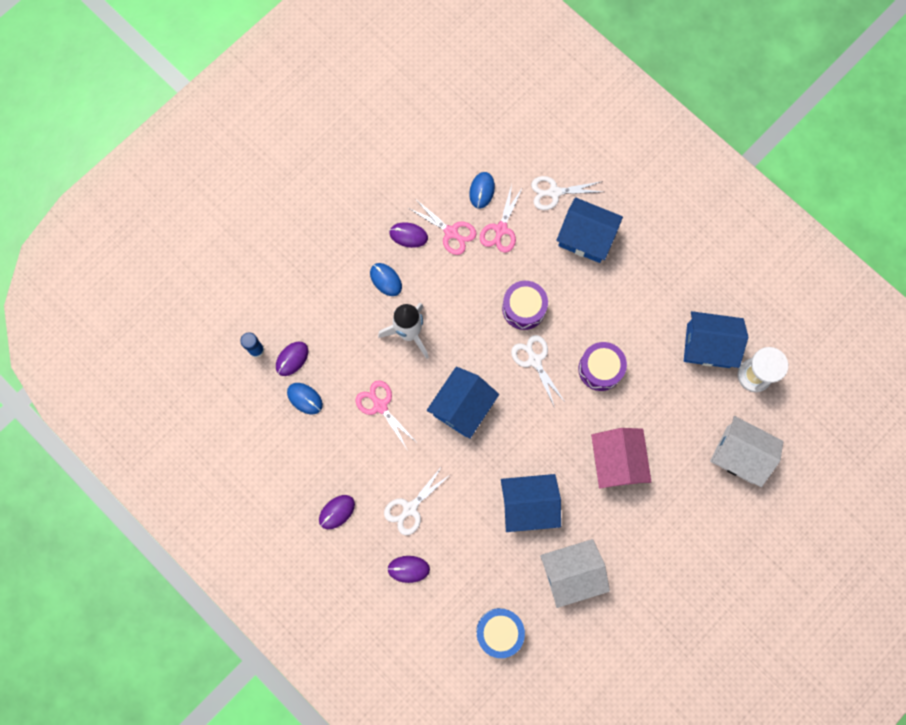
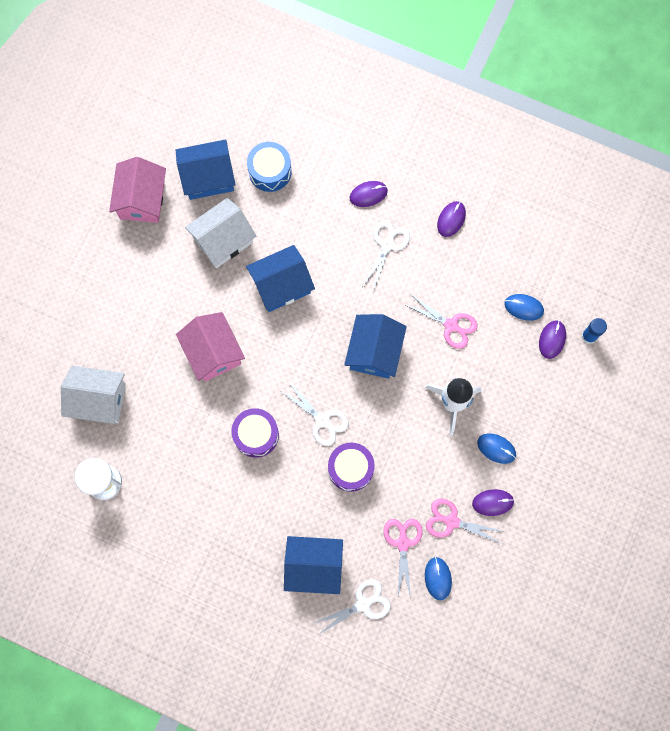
camera: 160 degrees right, 0 degrees up
blue house [684,311,748,368] -> blue house moved to [176,140,236,200]
none -> pink house [109,157,166,223]

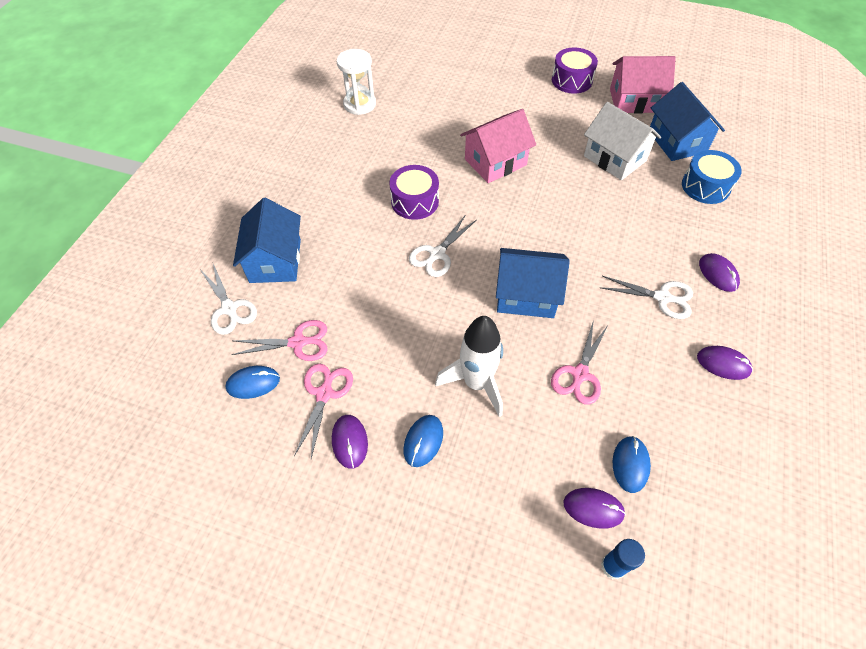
camera: 85 degrees right, 20 degrees down
white house [61,366,126,424] -> none
blue house [246,245,315,312] -> none
purple drum [328,443,375,492] -> purple drum moved to [552,48,598,94]

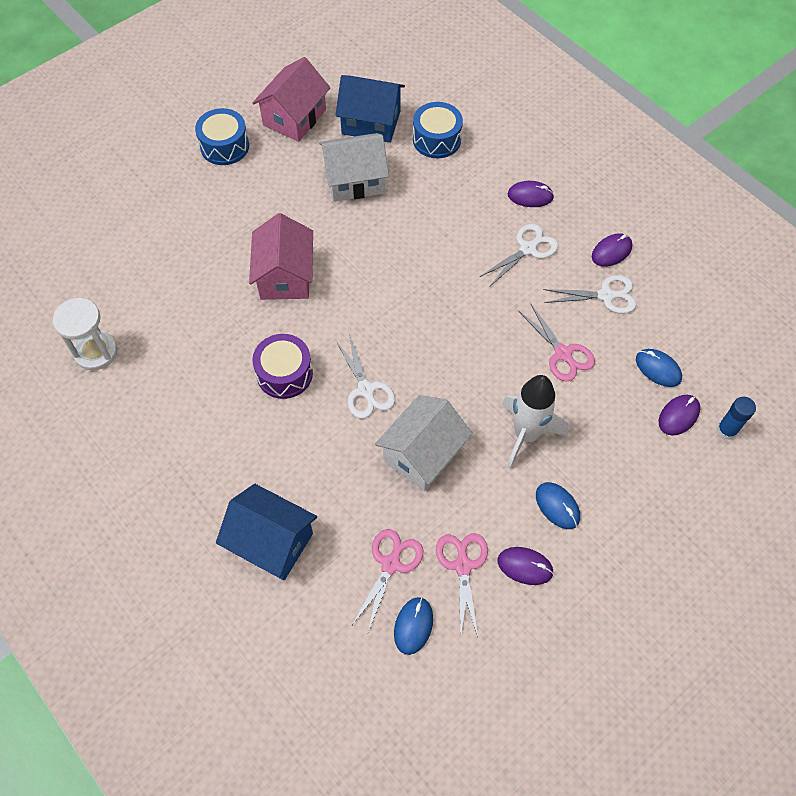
camera: 60 degrees left, 5 degrees up
white scissors [201,264,257,335] -> white scissors moved to [543,275,636,314]
pink scissors [294,363,353,458] -> pink scissors turned 45 degrees clockwise [436,533,488,639]
blue house [496,248,570,318] -> none
purple drum [552,48,598,94] -> blue drum [195,108,249,165]
none -> white house [375,395,472,491]

